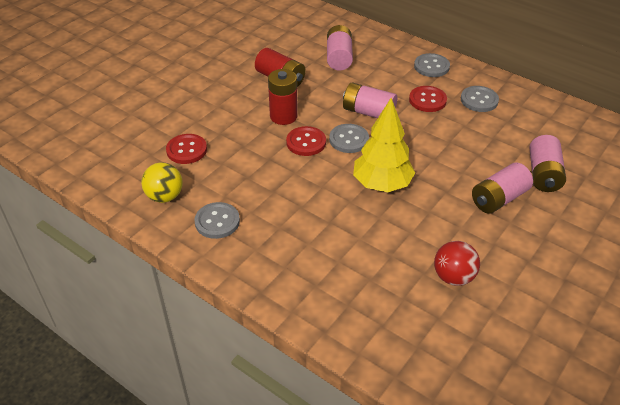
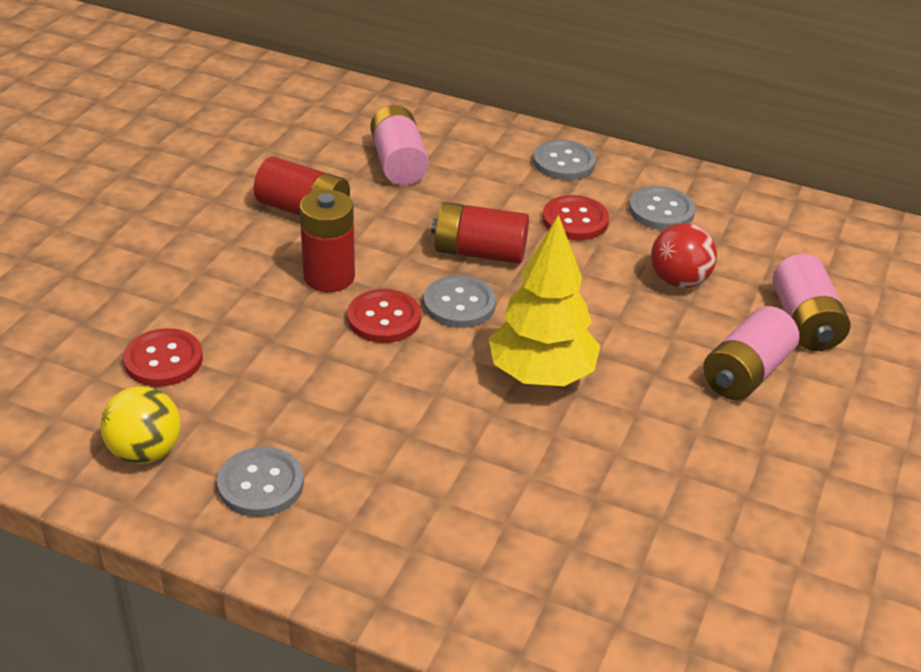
camera: 15 degrees left, 5 degrees down
pink battery [343,82,397,118] -> red battery [431,202,529,264]
red ball [434,241,480,286] -> red ball moved to [651,223,717,288]

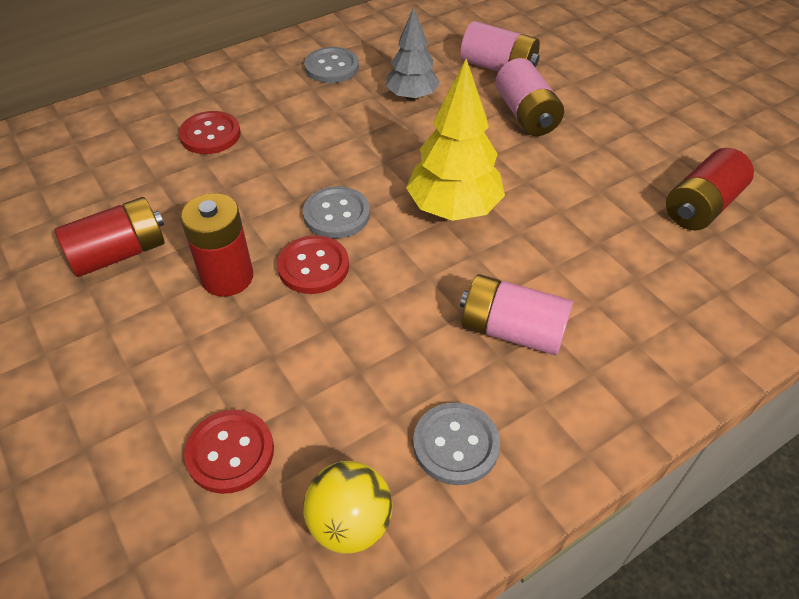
camera: 55 degrees left, 10 degrees up
pink battery [370,105,429,185] -> pink battery moved to [460,274,573,355]
red battery [431,202,529,264] -> red battery moved to [666,148,754,230]
grey button [533,140,596,180] -> none
red button [542,195,609,240] -> red button moved to [178,111,241,154]
red ball [651,223,717,288] -> grey tree [386,7,440,101]

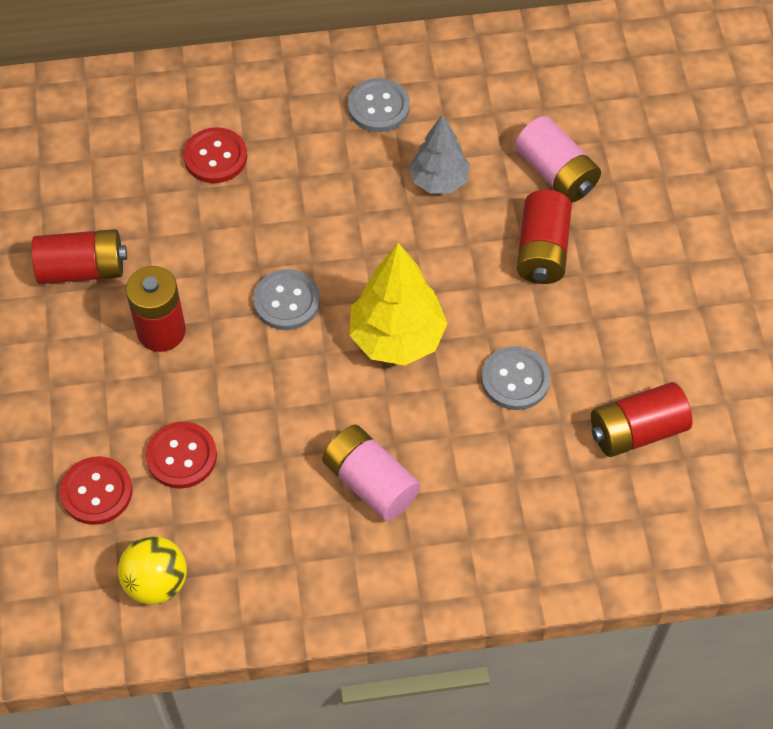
camera: 25 degrees right, 10 degrees up
red button [277,235,349,294] -> red button moved to [146,422,217,489]
grey button [413,402,500,485] -> grey button moved to [481,346,550,410]
pink battery [495,58,564,136] -> red battery [517,190,572,284]

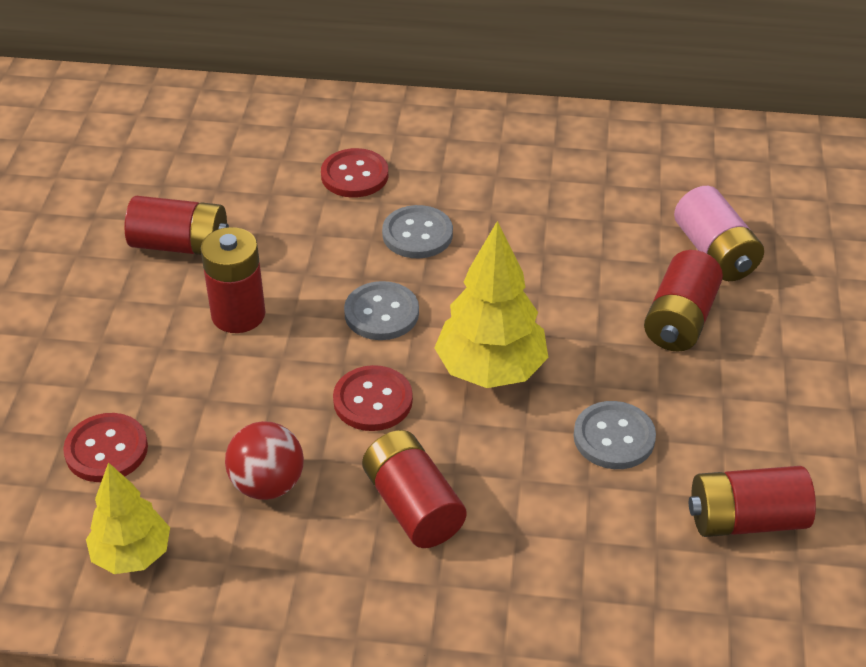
camera: 15 degrees right, 15 degrees down
yellow ball [118,536,187,605] -> yellow tree [86,462,170,574]
red button [146,422,217,489] -> red button moved to [333,365,413,431]
pink battery [322,425,421,521] -> red battery [362,430,466,548]
grey button [348,78,410,132] -> grey button moved to [382,205,453,258]
grey tree [409,114,470,193] -> none
none -> red ball [225,421,304,500]

